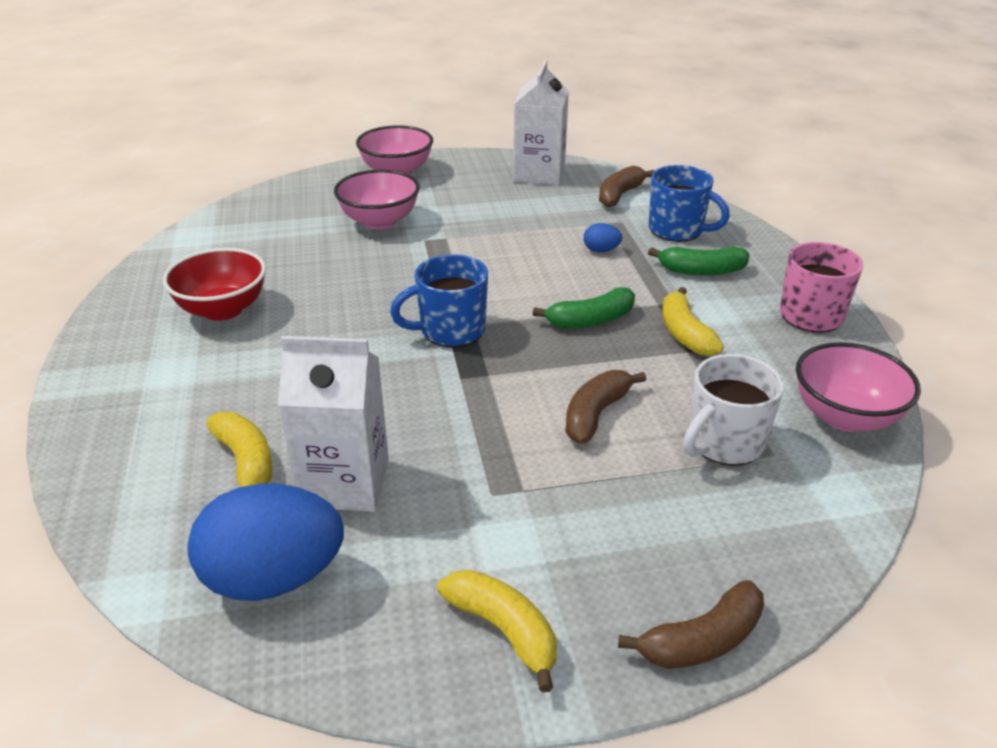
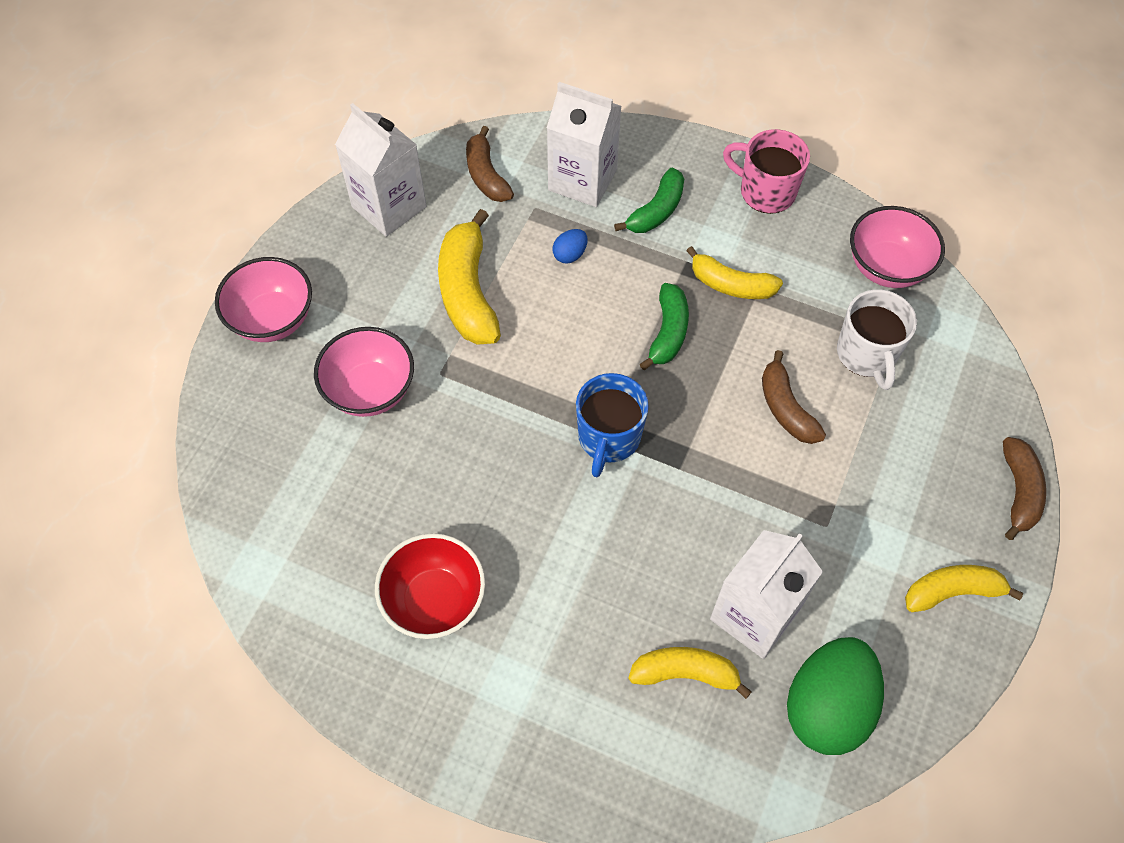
camera: 55 degrees left, 25 degrees up
blue egg [188,484,344,601] -> green egg [787,637,884,755]
blue mug [649,165,730,242] -> white carton [547,82,622,207]
none -> yellow banana [438,209,501,345]

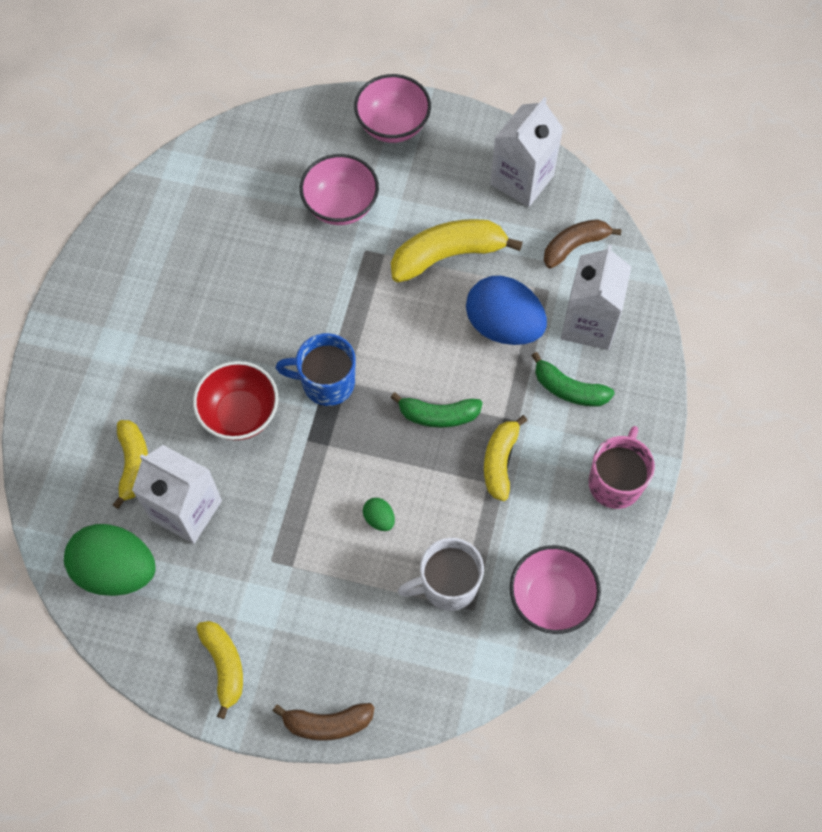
camera: 80 degrees right, 5 degrees up
red bowl [375,533,485,639] -> red bowl moved to [193,361,279,440]
blue egg [553,229,588,264] -> blue egg [466,276,547,345], size x2.39
brown banana [762,350,826,444] -> green egg [363,498,395,531]

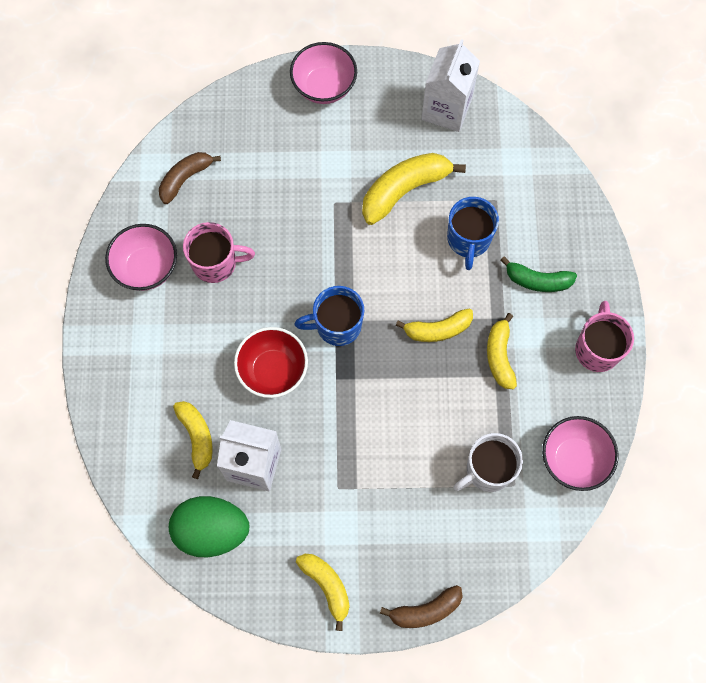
camera: 15 degrees left, 5 degrees up
pink bowl [300,154,379,225] -> pink bowl moved to [105,224,177,291]
green egg [363,498,395,531] -> none
green banana [390,392,483,428] -> yellow banana [396,308,473,342]
blue egg [466,276,547,345] -> blue mug [447,197,499,270]
brown banana [544,219,622,269] -> brown banana moved to [159,152,221,204]
white carton [561,245,631,350] -> none
none -> pink mug [183,222,255,283]

